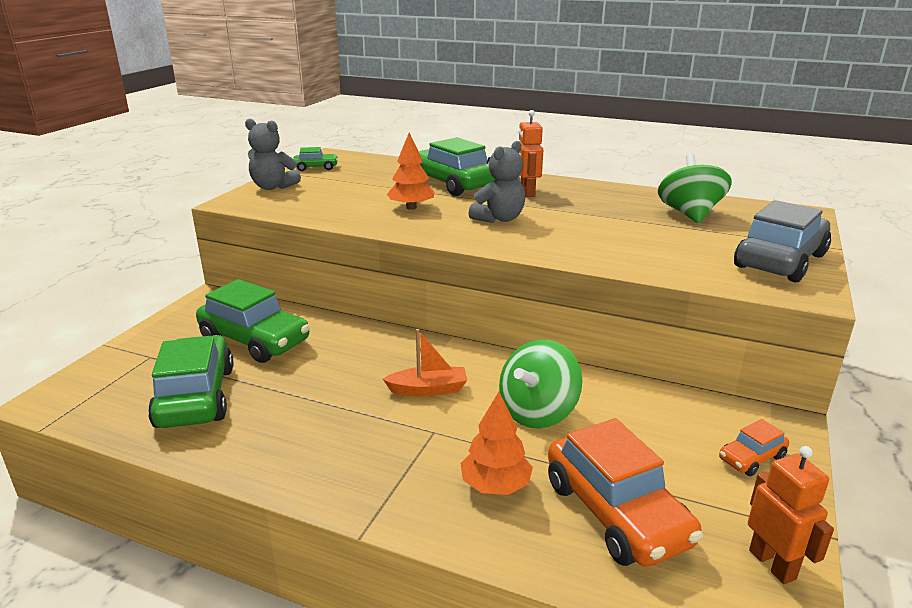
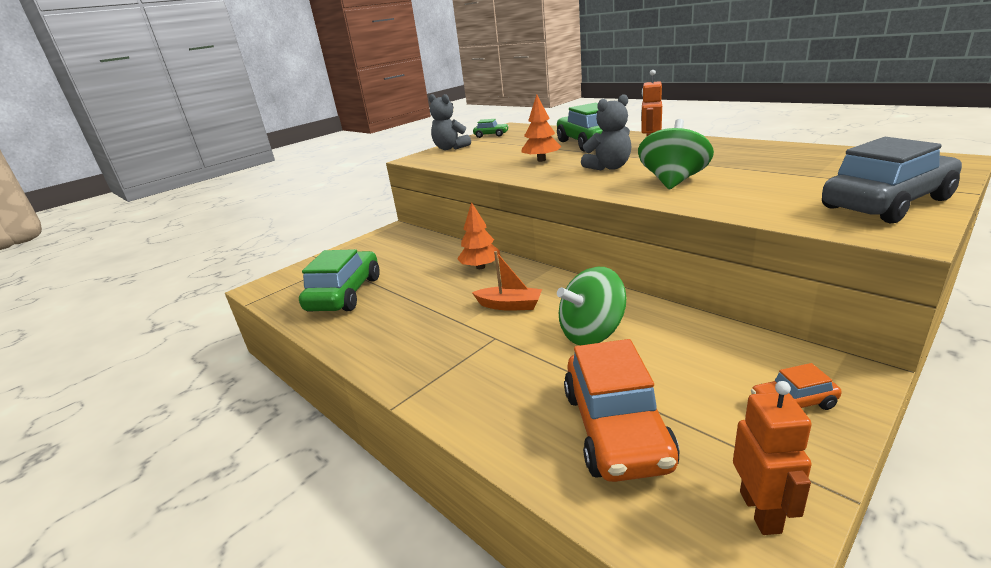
camera: 25 degrees right, 0 degrees up
green car [196,279,310,363] -> none
orange tree [460,392,533,495] -> orange tree moved to [457,202,500,269]
green spinning top [658,153,732,223] -> green spinning top moved to [638,119,714,189]

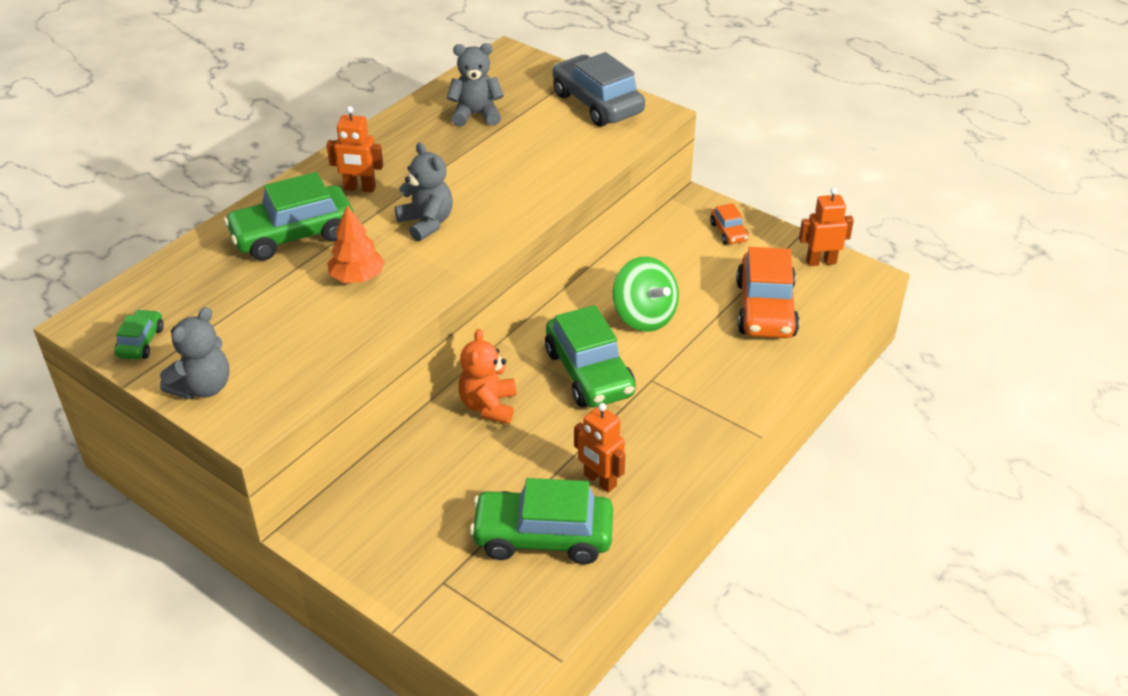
camera: 100 degrees left, 15 degrees up
orange tree [457,202,500,269] -> orange teddy bear [458,329,516,424]
orange boat [472,251,542,311] -> green car [545,305,636,407]
orange car [564,339,680,482] -> orange car turned 105 degrees clockwise [736,247,799,338]
green spinning top [638,119,714,189] -> none
none -> grey teddy bear [447,43,504,127]
none -> orange robot [574,403,626,493]

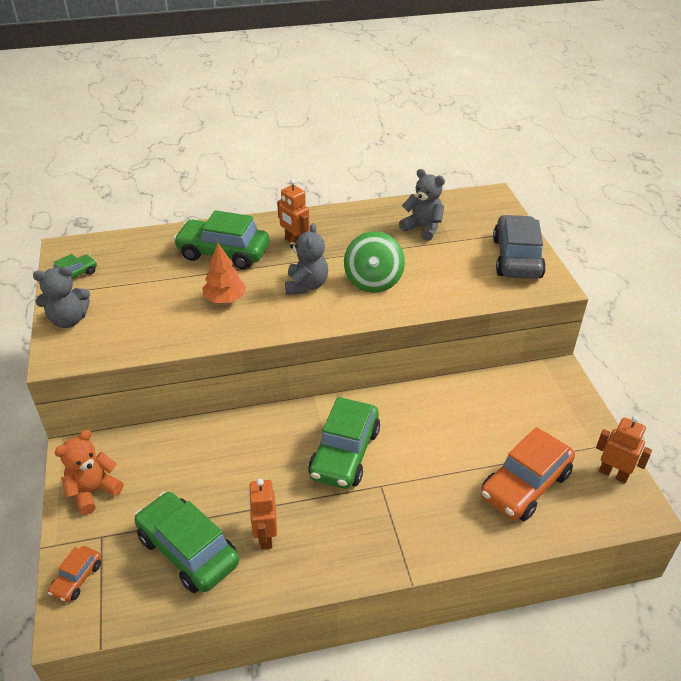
camera: 40 degrees right, 0 degrees up
orange teddy bear [458,329,516,424] -> orange teddy bear moved to [55,430,123,515]
green spinning top [613,257,679,332] -> green spinning top moved to [344,231,405,293]
orange car [710,203,749,245] -> orange car moved to [48,546,101,602]

